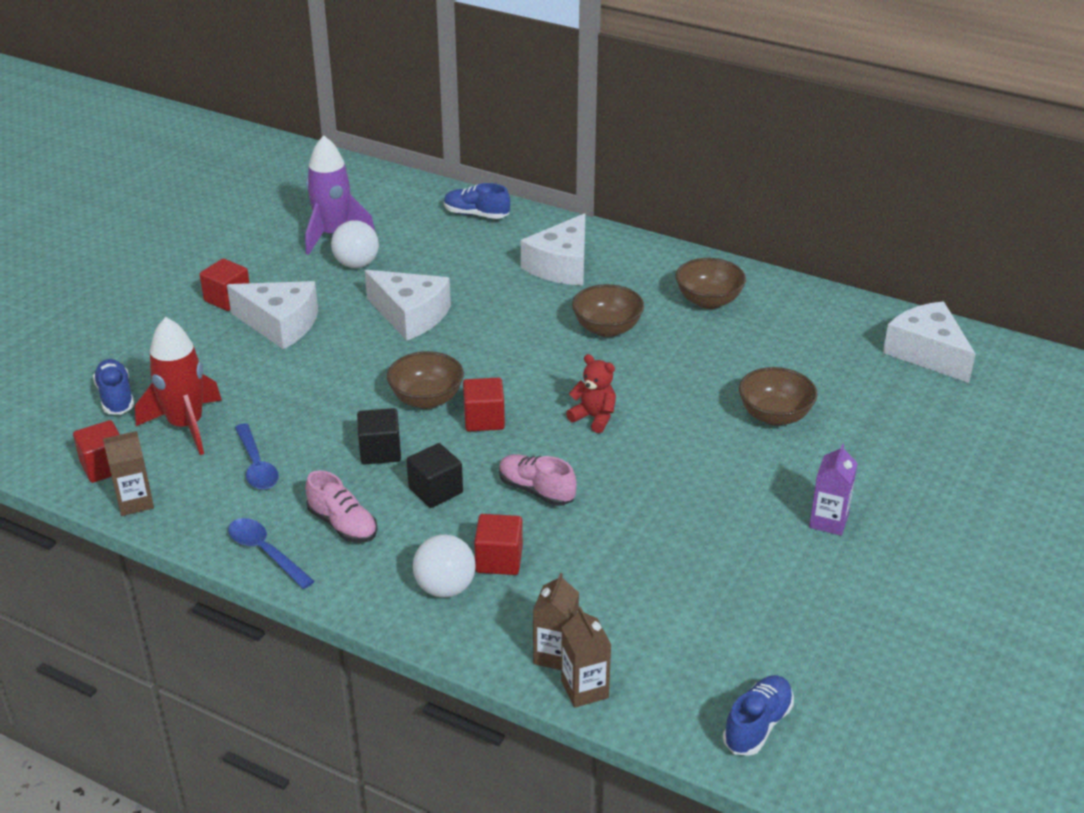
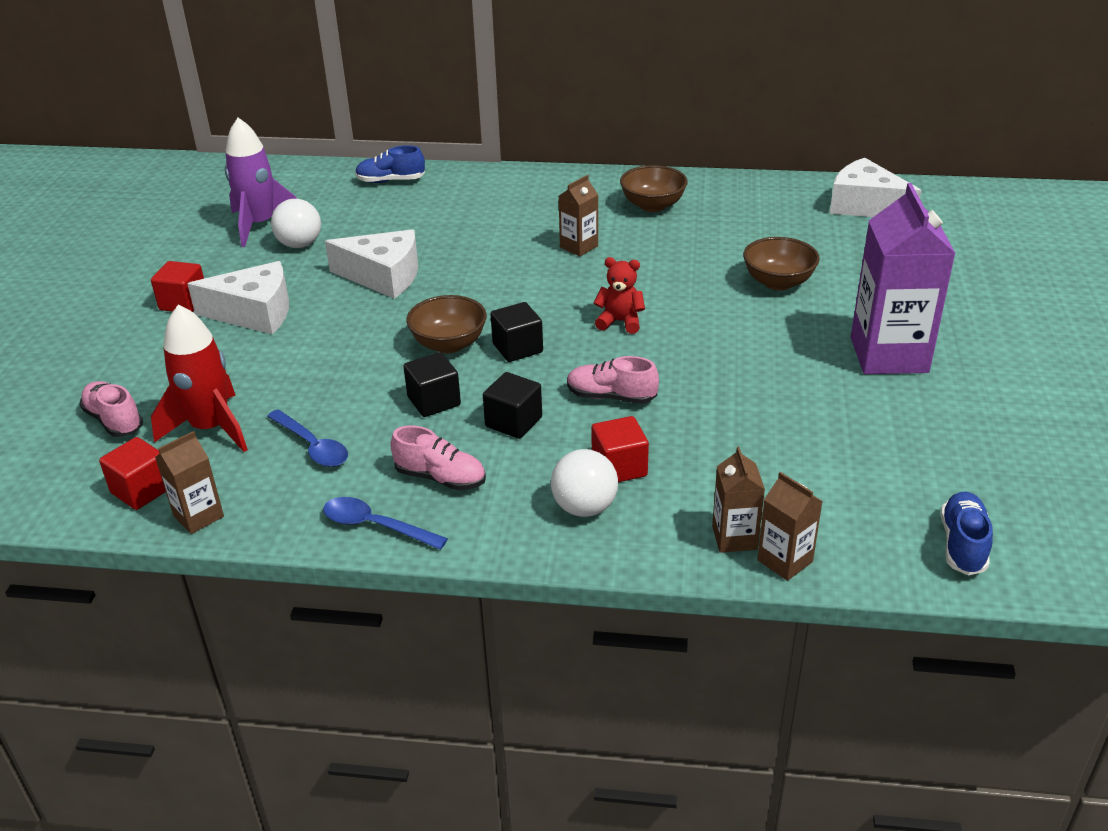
camera: 20 degrees left, 0 degrees up
blue shoe [93,359,134,415] -> pink shoe [79,381,143,437]
red cube [463,378,505,431] -> black cube [491,302,543,362]
white cheese [521,213,585,286] -> none
brown bowl [572,284,644,337] -> brown carton [559,175,598,256]
purple carton [809,444,858,536] -> purple carton [851,183,956,374], size x2.03

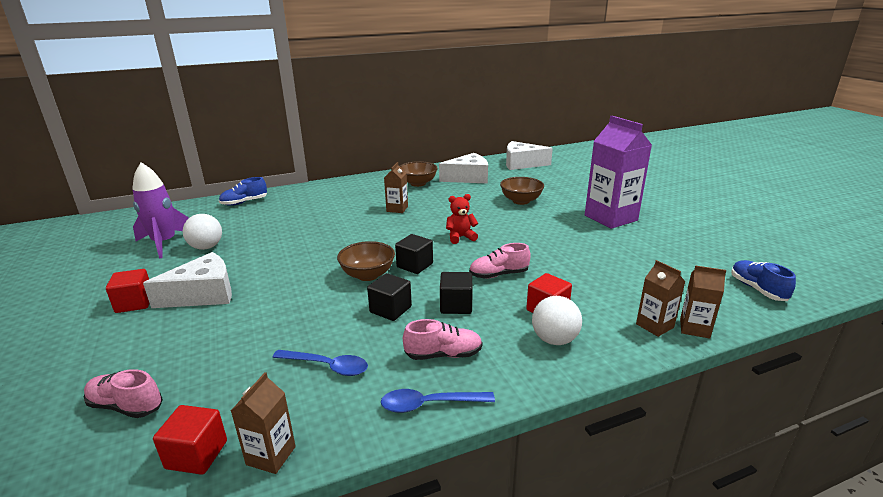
camera: 30 degrees left, 10 degrees down
red rocket [151,304,248,452] -> none
white cheese [325,229,418,299] -> white cheese moved to [439,153,488,184]

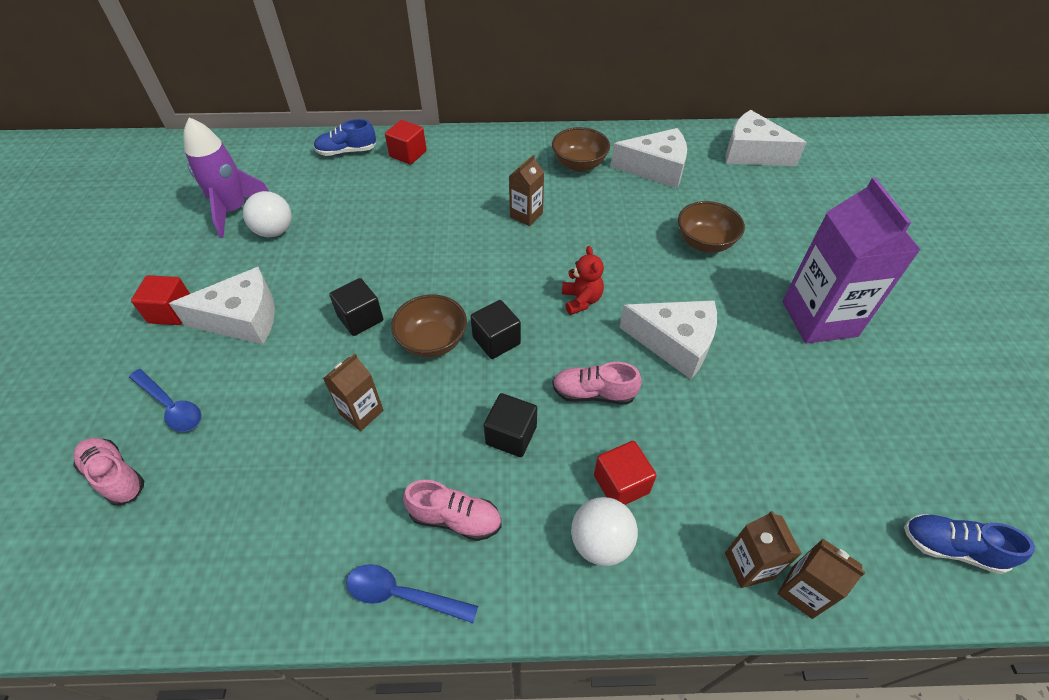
camera: 20 degrees right, 25 degrees up
red cube [153,405,227,475] -> red cube moved to [385,120,427,165]
brown carton [231,372,296,474] -> brown carton moved to [323,354,384,431]
blue spoon [272,350,368,376] -> blue spoon moved to [129,369,201,432]
black cube [367,273,412,321] -> black cube moved to [329,278,383,336]
red teddy bear [446,194,478,244] -> red teddy bear turned 75 degrees clockwise [562,246,604,315]
blue shoe [731,260,796,301] -> blue shoe turned 75 degrees counterclockwise [904,514,1035,574]
none -> white cheese [619,300,717,379]

